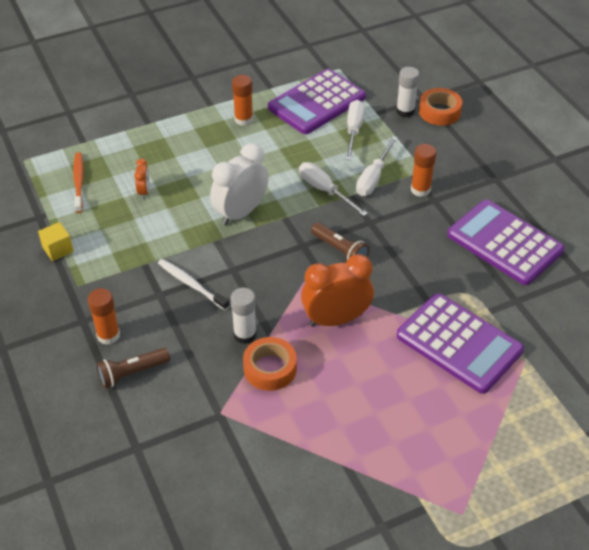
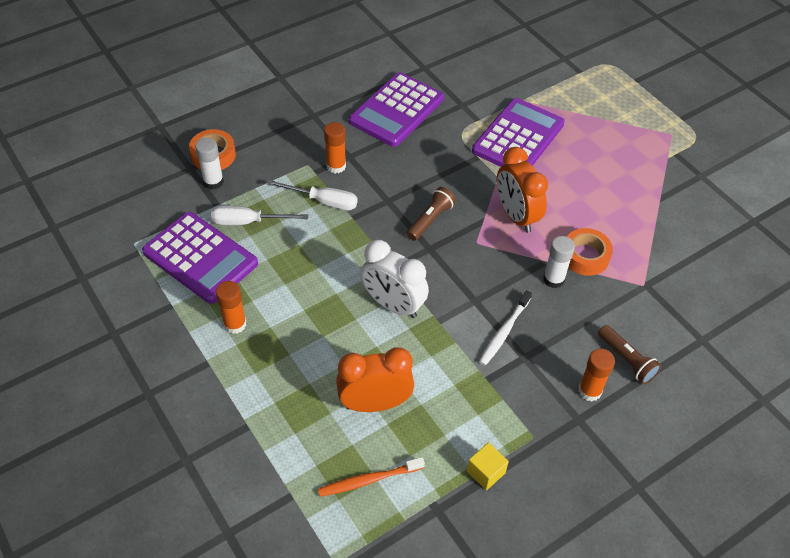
camera: 100 degrees left, 5 degrees up
orange clock [134,159,150,199] -> orange clock [336,347,414,412], size x2.12
white screwdriver [299,162,368,216] -> none

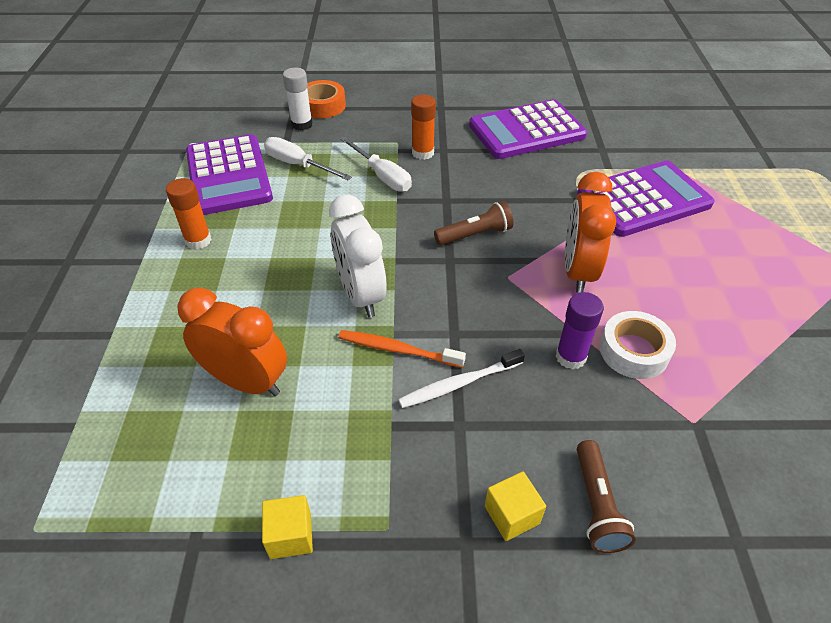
camera: 35 degrees right, 5 degrees down
orange toothbrush [318,457,425,497] -> orange toothbrush moved to [338,330,466,368]
white glue stick [543,236,575,288] -> purple glue stick [556,292,604,370]
orange tape [567,228,613,276] -> white tape [600,311,676,379]
orange glue stick [578,349,615,401] -> yellow cube [485,472,546,541]

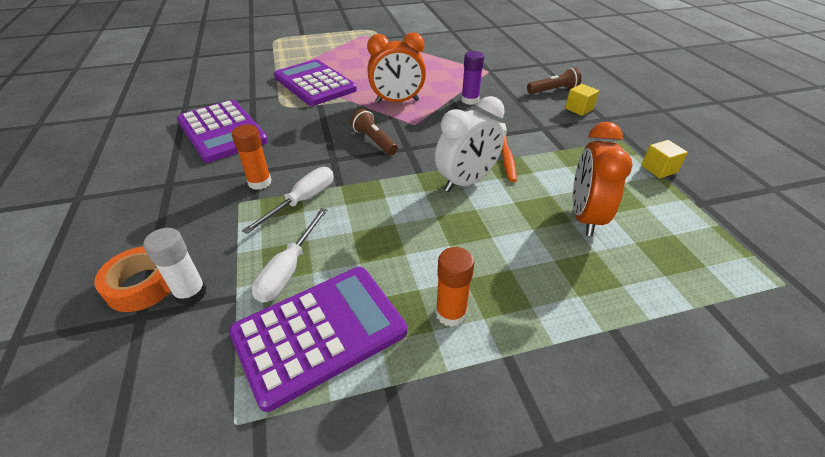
camera: 105 degrees left, 5 degrees down
white toothbrush [398,349,525,408] -> none
white tape [600,311,676,379] -> none

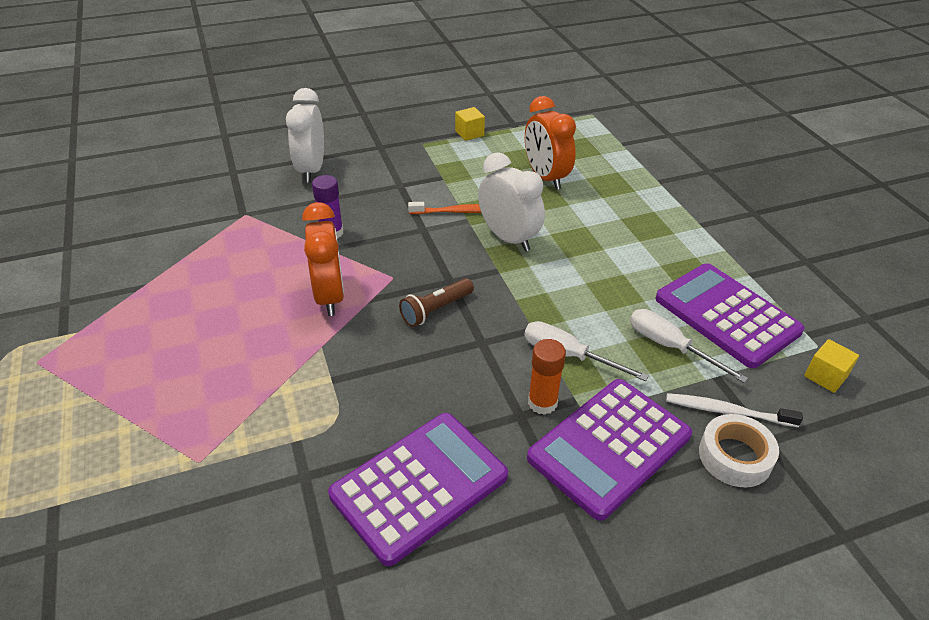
camera: 95 degrees left, 0 degrees up
orange tape [94,247,171,312] -> white tape [699,414,779,487]
white glue stick [143,228,207,306] -> white toothbrush [666,393,803,427]
white screwdriver [252,208,327,303] -> white screwdriver turned 150 degrees counterclockwise [630,309,748,383]
purple calculator [274,59,357,106] -> purple calculator moved to [527,379,692,521]
orange glue stick [435,247,474,327] -> none
brown flashlight [527,68,582,94] -> white clock [286,88,324,183]
yellow cube [565,84,599,116] -> yellow cube moved to [804,339,859,393]
orange clock [573,122,633,236] -> orange clock turned 60 degrees clockwise [525,96,576,190]

